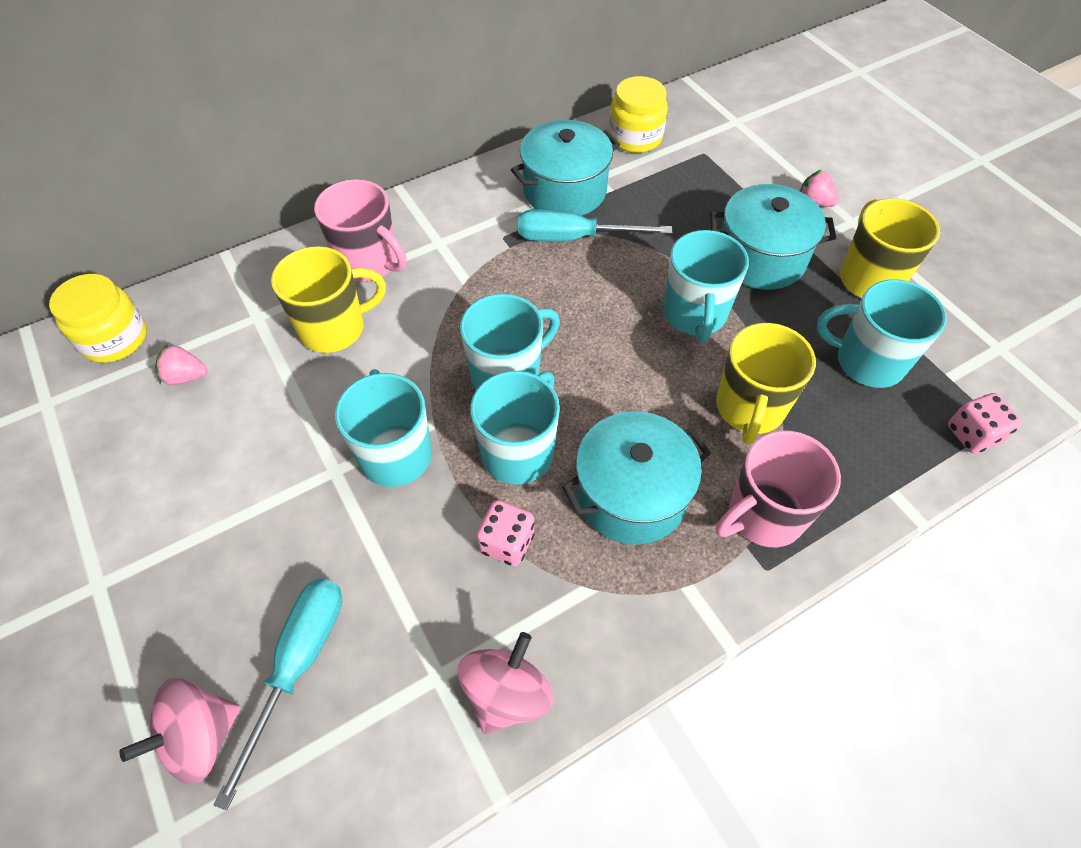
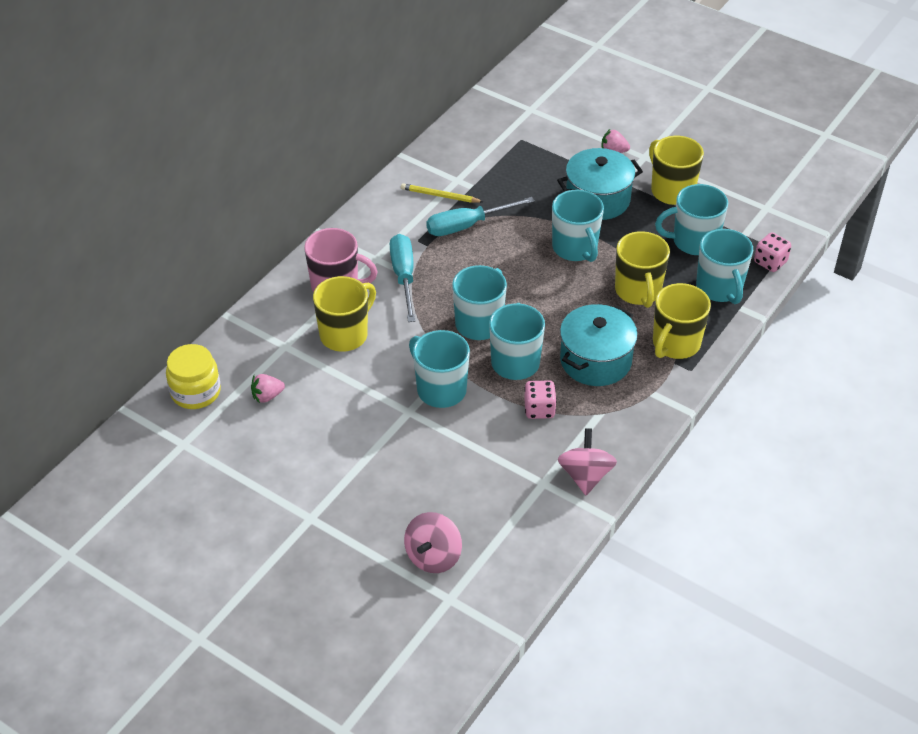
camera: 25 degrees left, 10 degrees down
turquoise screwdriver [214,578,342,810] -> turquoise screwdriver moved to [390,234,415,322]
turquoise pot [511,120,620,216] -> yellow pencil [401,183,483,203]
yellow jar [609,76,668,153] -> none
pink mug [716,430,841,547] -> yellow mug [653,283,711,359]
none -> turquoise mug [696,229,753,304]

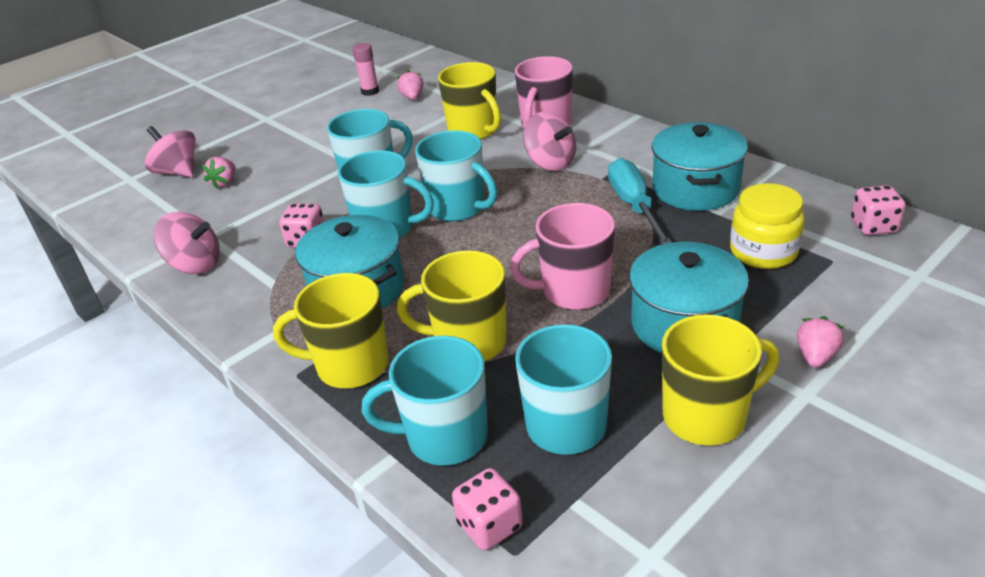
camera: 105 degrees right, 10 degrees down
yellow jar [166,344,221,409] -> yellow jar moved to [730,183,805,269]
turquoise screwdriver [390,234,415,322] -> pink spinning top [523,112,576,171]
yellow pencil [401,183,483,203] -> turquoise pot [652,122,748,211]
turquoise mug [552,190,604,262] -> pink mug [510,203,615,310]
yellow mug [653,283,711,359] -> yellow mug turned 45 degrees counterclockwise [273,273,389,388]
none -> pink strawberry [202,157,235,189]
none -> pink glue stick [353,43,379,96]
none -> pink dice [851,185,906,235]

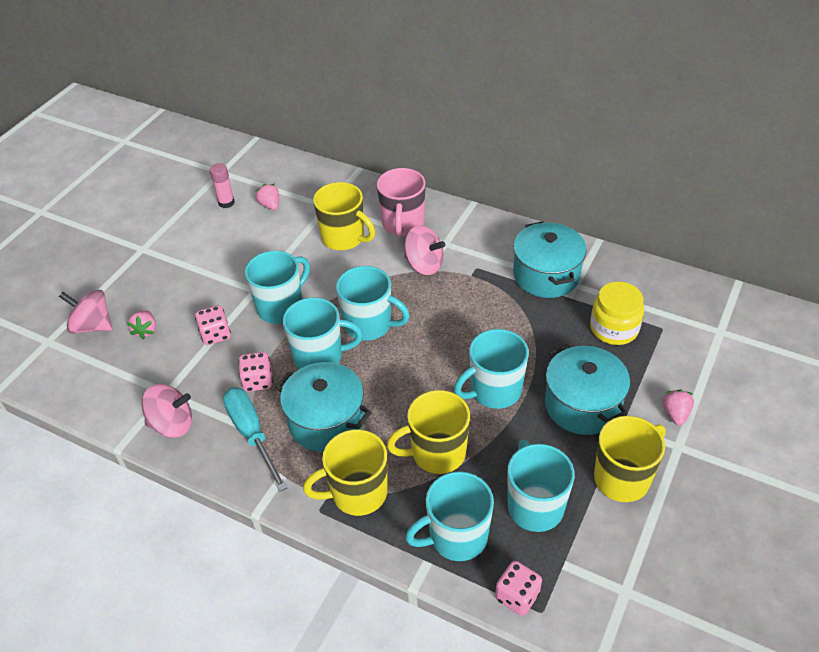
camera: 20 degrees left, 10 degrees up
pink mug [510,203,615,310] -> turquoise mug [454,329,529,409]
turquoise screwdriver [608,158,672,244] -> turquoise screwdriver moved to [223,387,287,492]
pink dice [851,185,906,235] -> pink dice moved to [195,305,231,345]

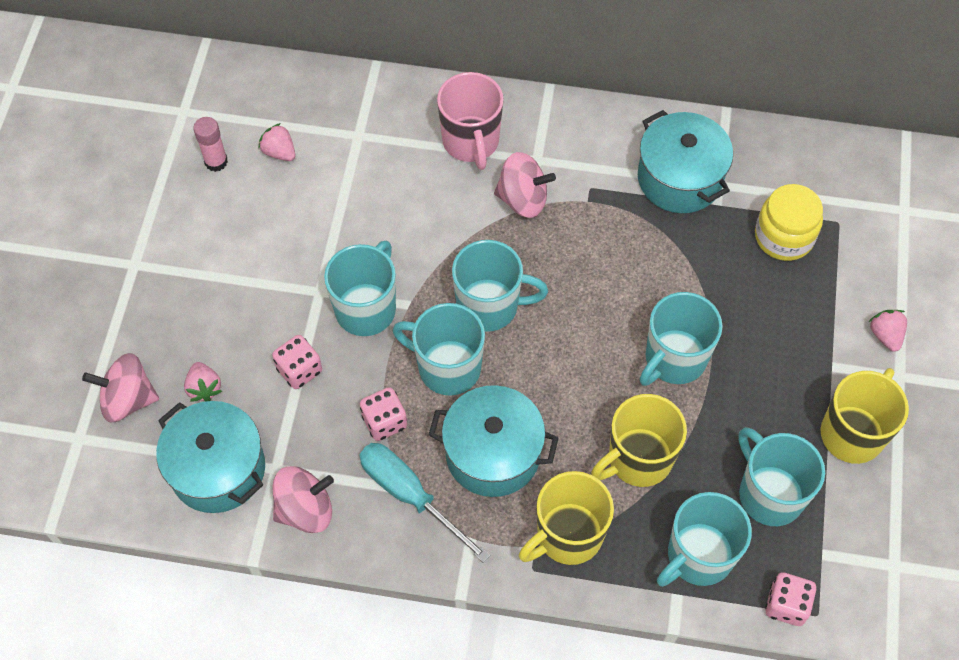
camera: 20 degrees left, 15 degrees up
turquoise mug [283,297,363,369] -> turquoise mug turned 135 degrees counterclockwise [392,303,485,396]
yellow mug [313,182,375,250] -> none
turquoise pot [545,344,630,435] -> turquoise pot moved to [156,401,265,513]

